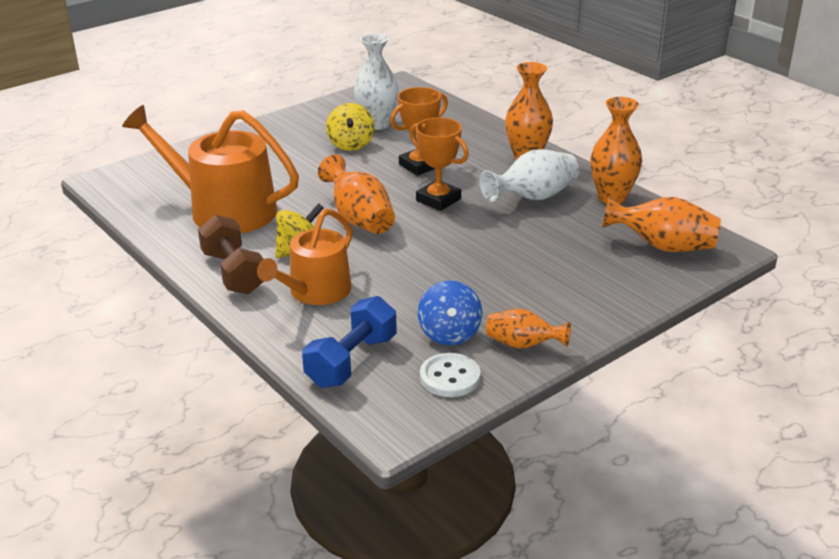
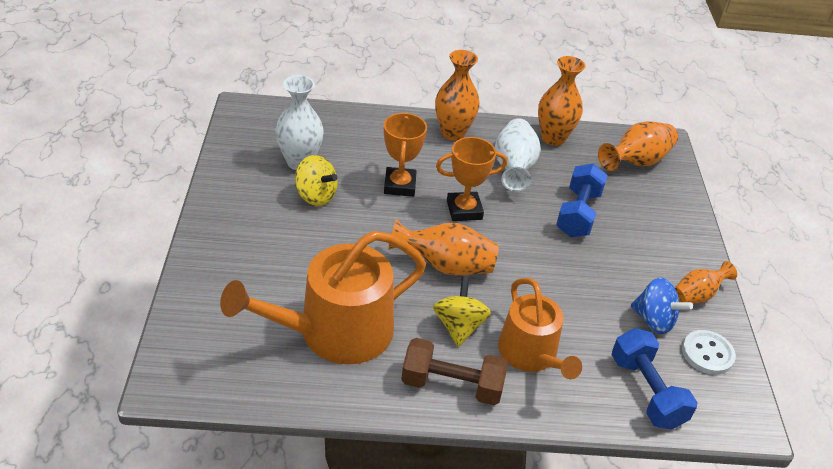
camera: 55 degrees left, 10 degrees up
none -> blue dumbbell [556,163,608,237]

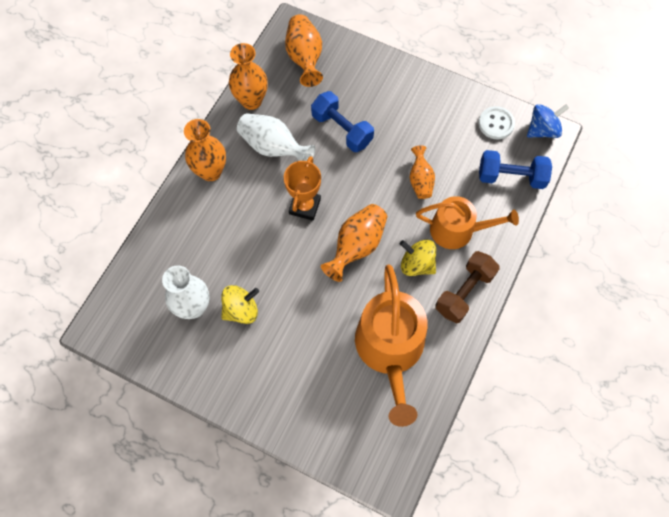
camera: 60 degrees left, 25 degrees up
orange trophy [384,113,427,197] -> none
blue spinning top [631,277,693,334] -> blue spinning top moved to [527,104,569,138]
orange vase [675,261,737,304] -> orange vase moved to [409,145,435,199]

